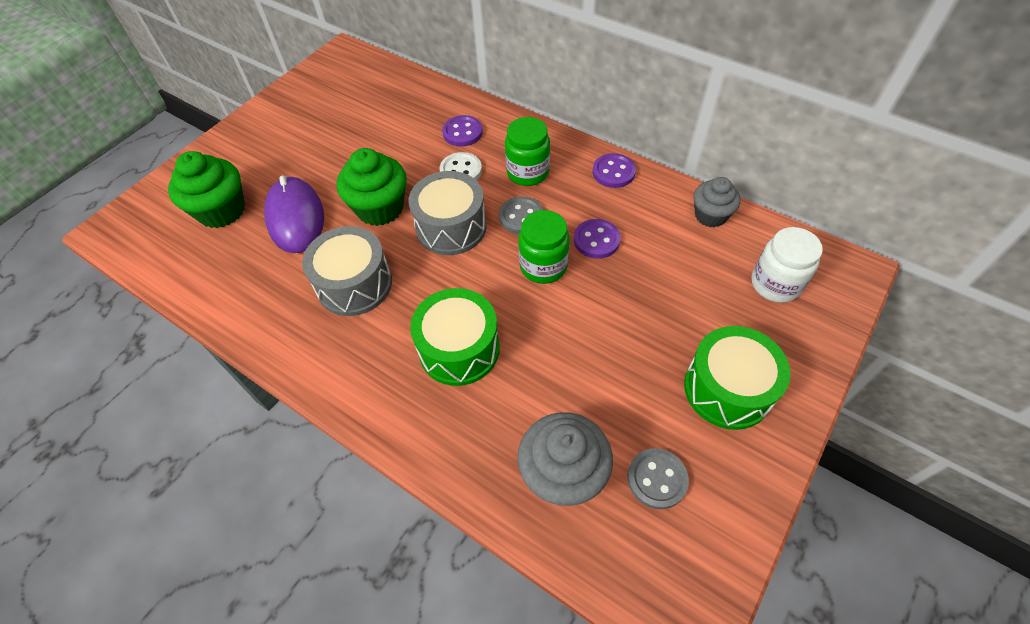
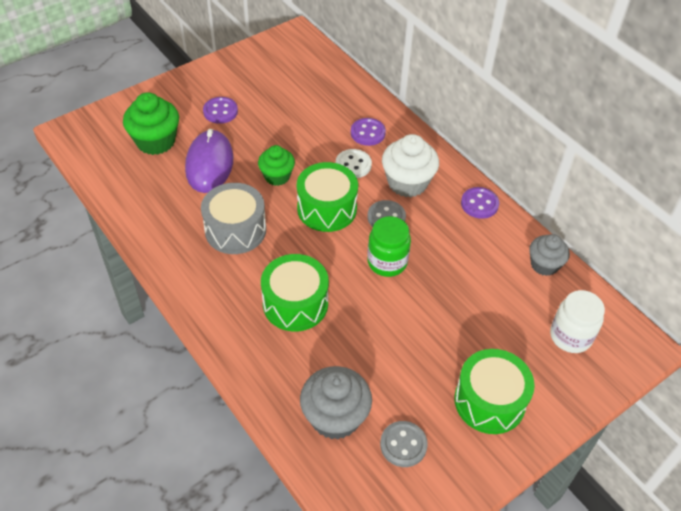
camera: 15 degrees right, 5 degrees down
green cupcake [337,148,407,226] -> green cupcake [258,145,295,186], size x0.65
grey drum [408,171,487,255] -> green drum [297,162,358,232]
green jar [505,117,550,186] -> white cupcake [382,134,439,197]
purple button [574,219,621,259] -> purple button moved to [203,97,238,124]

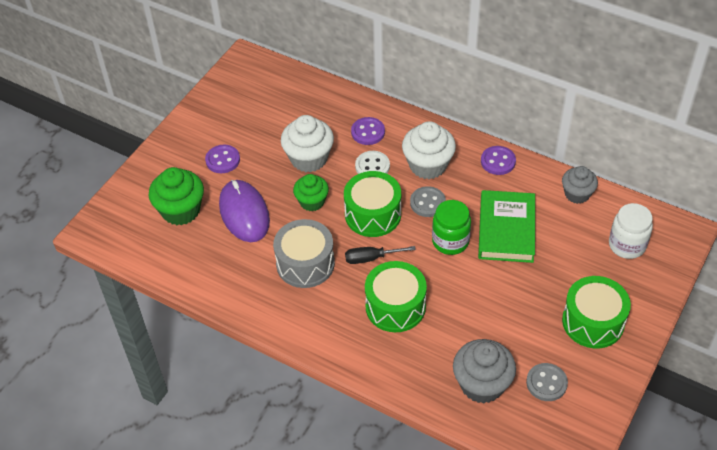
camera: 20 degrees left, 0 degrees up
none -> white cupcake [281,115,334,172]
none -> black screwdriver [345,246,416,264]
none -> green book [478,190,535,263]

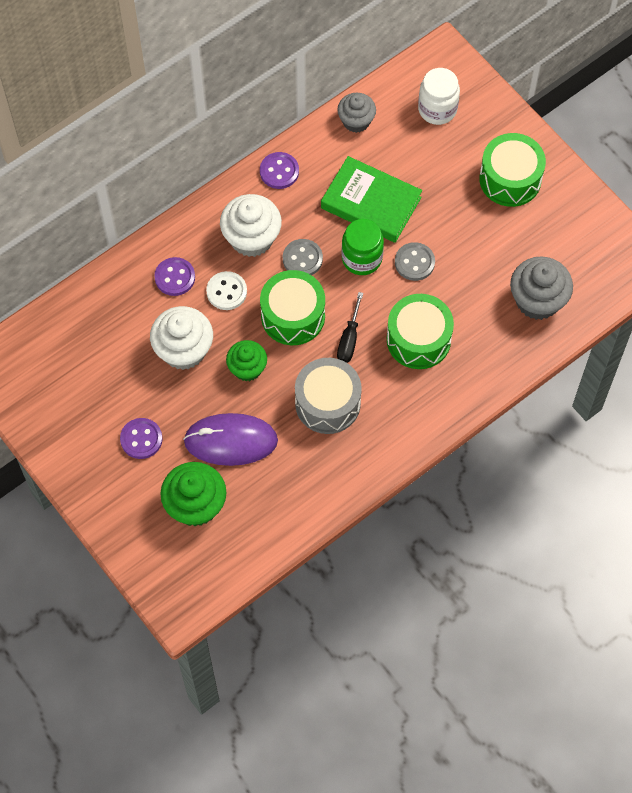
camera: 70 degrees left, 15 degrees up
grey button [526,363,568,401] -> grey button moved to [395,242,435,281]

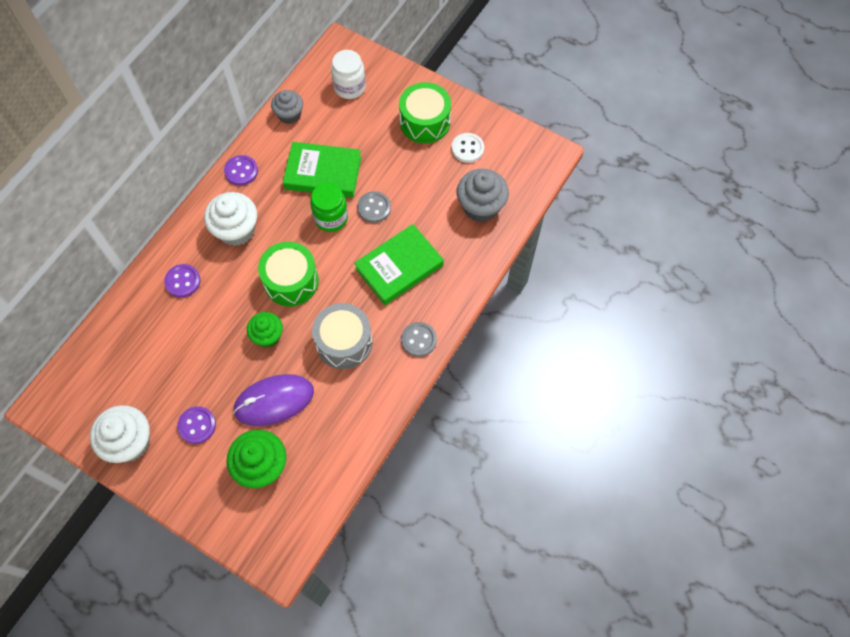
camera: 20 degrees left, 0 degrees up
white cupcake [150,306,213,370] -> white cupcake moved to [90,405,150,463]
white button [206,271,247,310] -> white button moved to [452,133,484,163]
grey button [283,239,323,275] -> grey button moved to [401,322,437,357]
black screwdriver [337,292,363,363] -> none
green drum [387,294,454,369] -> green book [354,224,444,305]

